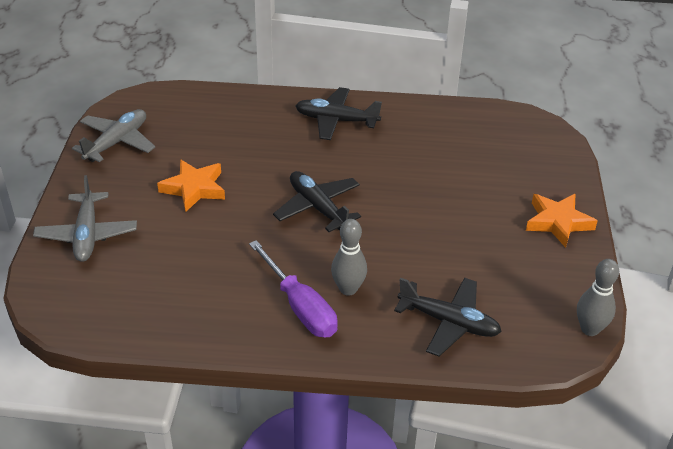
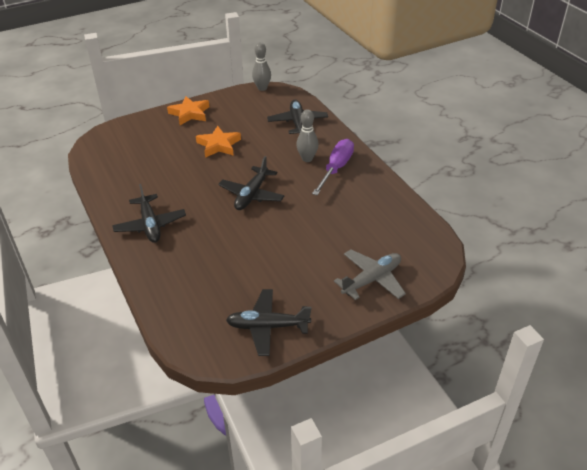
camera: 120 degrees left, 0 degrees up
grey plane [72,109,155,162] -> black plane [226,289,311,356]
orange star [157,159,225,212] -> orange star moved to [196,126,241,158]

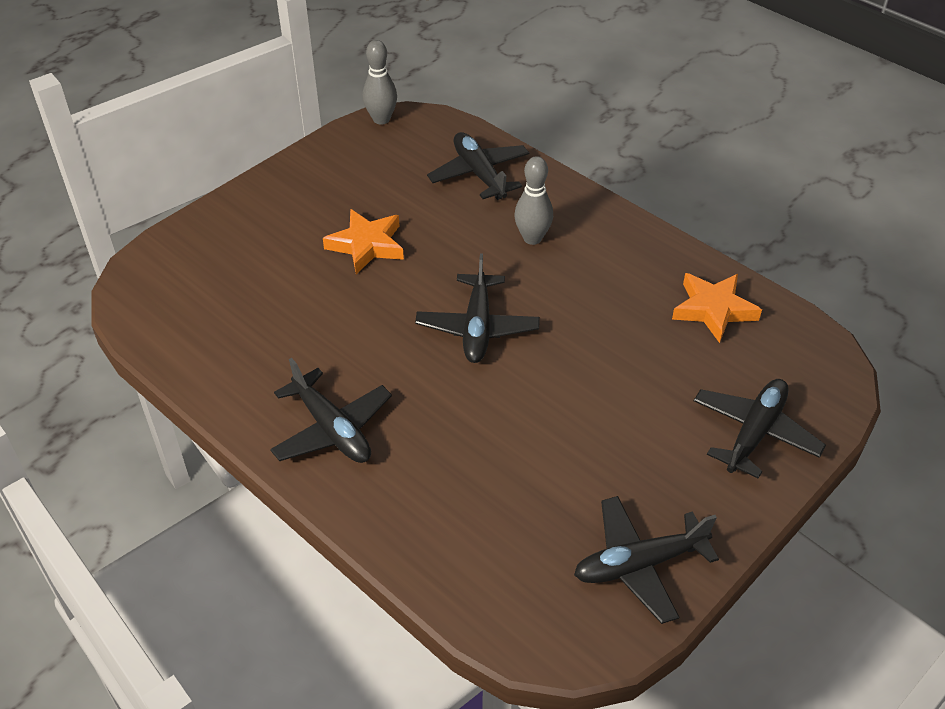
camera: 20 degrees left, 5 degrees up
orange star [167,96,209,125] -> orange star moved to [672,273,762,343]
purple screwdriver [312,139,354,195] -> none
grey plane [334,250,406,300] -> black plane [694,379,826,479]

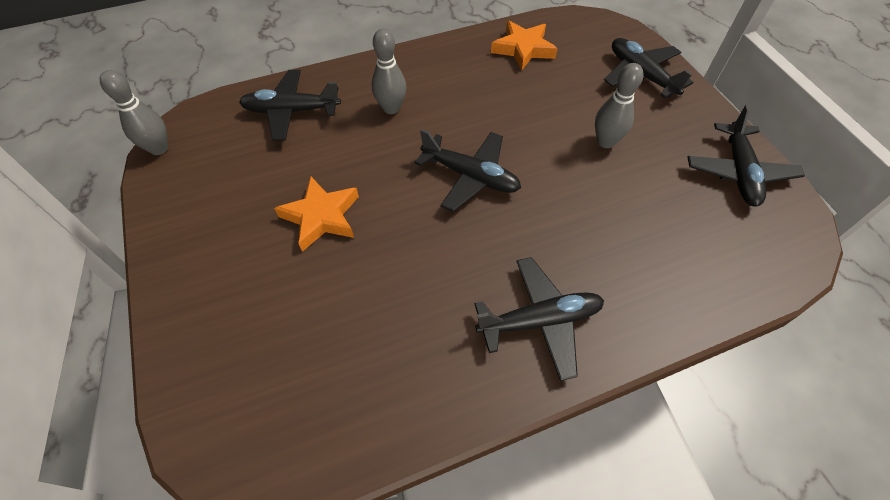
camera: 65 degrees left, 10 degrees up
none -> grey bowling pin [595,63,644,148]

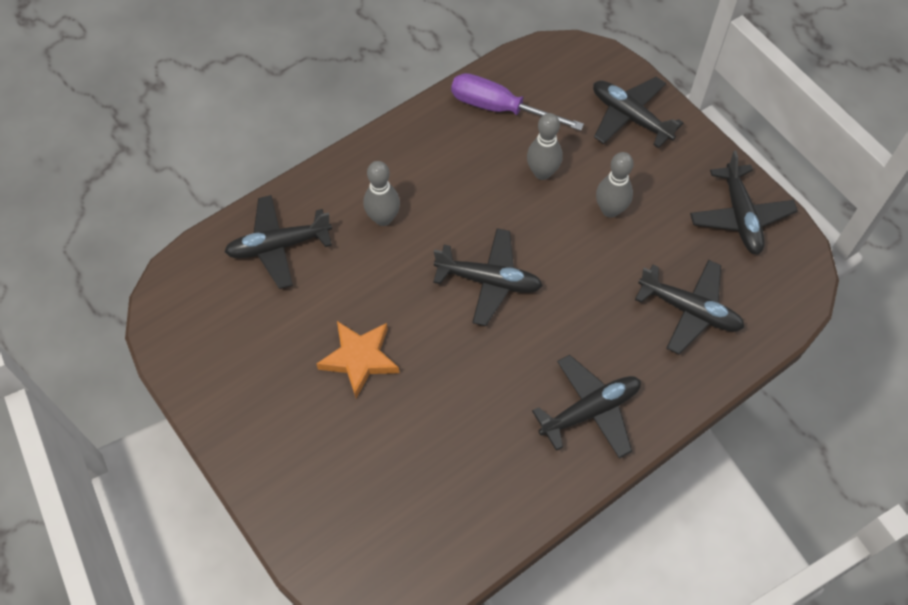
camera: 15 degrees left, 5 degrees up
grey bowling pin [100,70,168,155] -> grey bowling pin moved to [527,113,563,180]
orange star [491,21,558,71] -> purple screwdriver [451,73,584,131]
none -> black plane [635,260,745,355]

